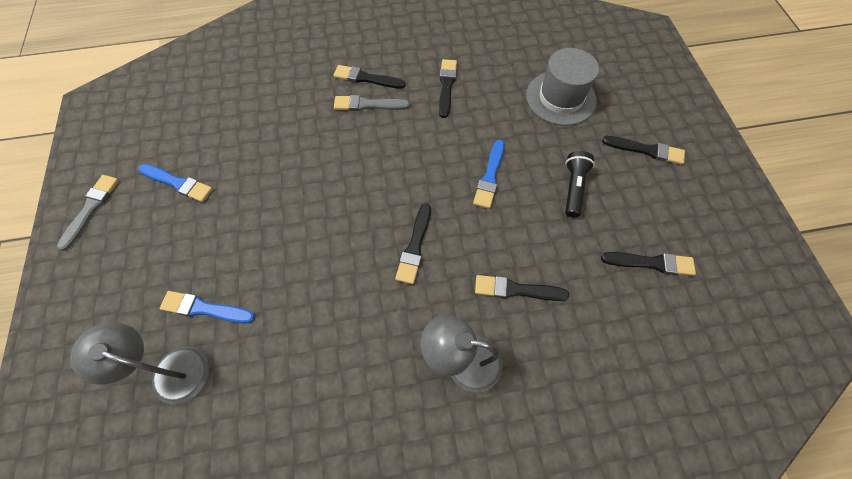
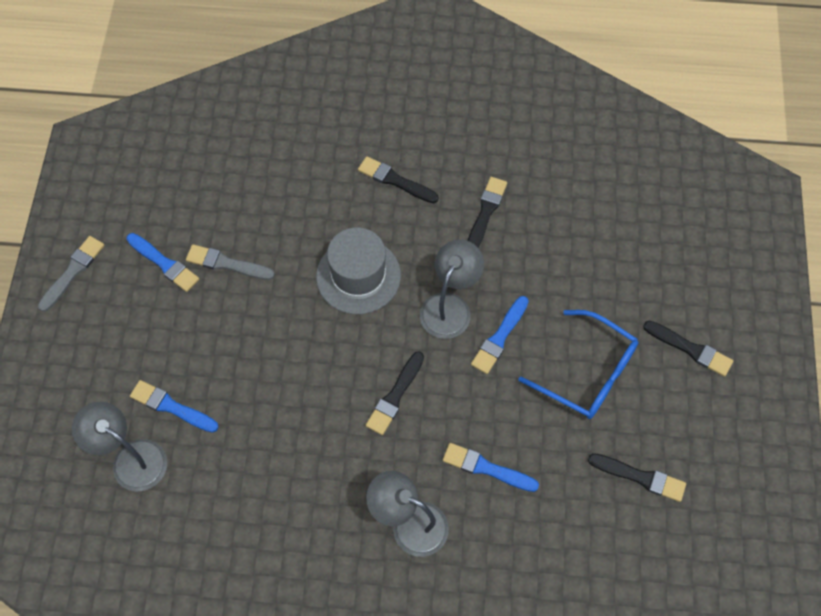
camera: 15 degrees right, 0 degrees up
grey brush [334,95,410,111] -> grey brush moved to [186,244,275,280]
black brush [475,275,569,301] -> blue brush [443,443,539,492]
grey hat [526,48,599,126] -> grey hat moved to [316,228,401,314]
black flashlight [565,151,595,217] -> blue glasses [518,310,639,419]
none -> grey lamp [420,240,484,339]

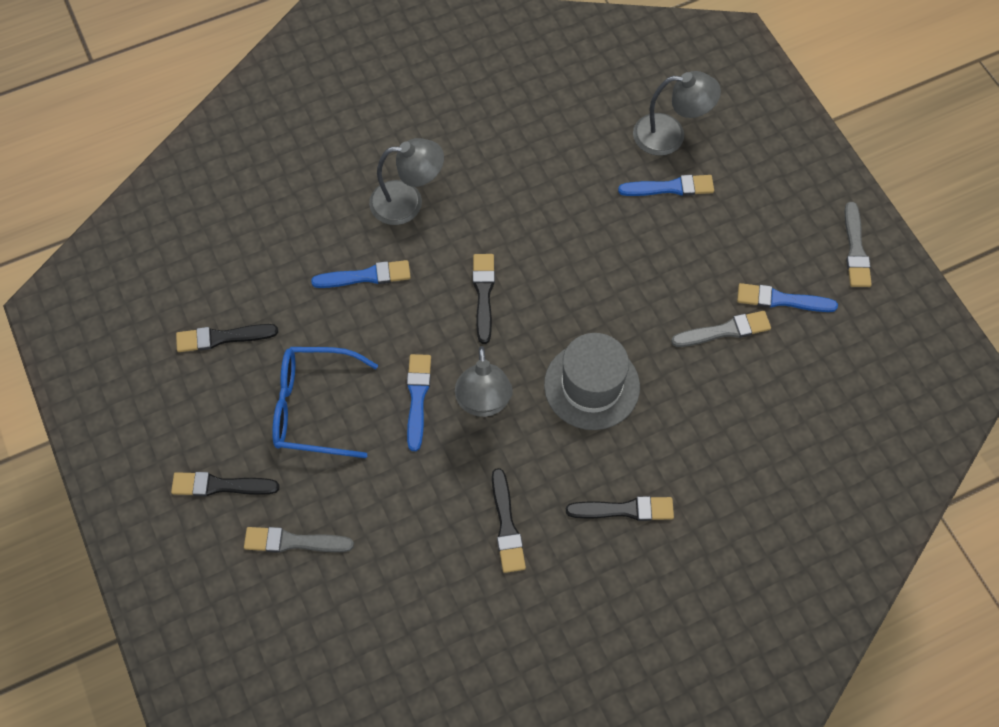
camera: 150 degrees right, 0 degrees up
none -> grey brush [244,527,354,553]

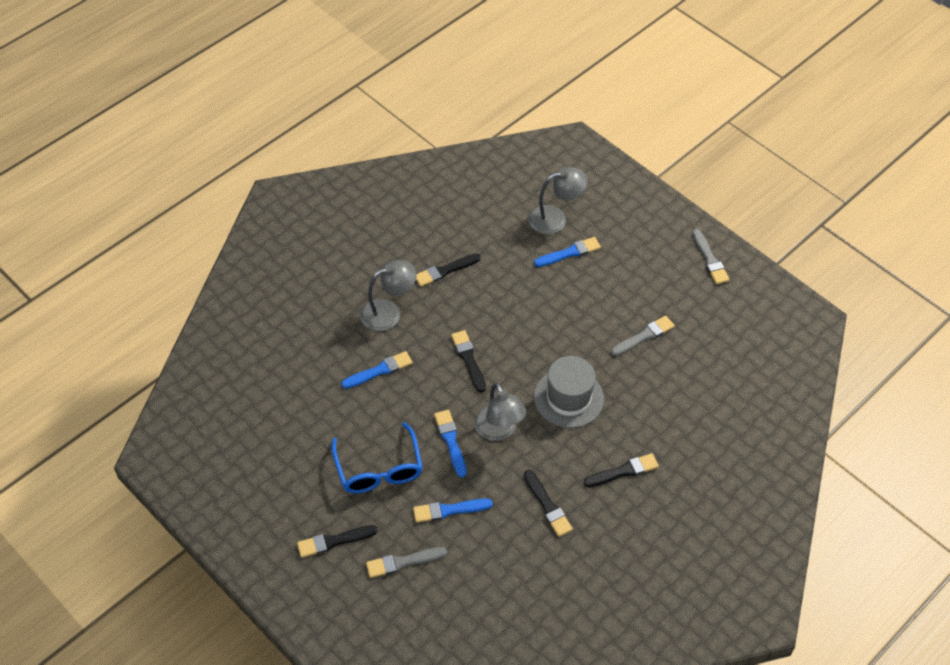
camera: 20 degrees left, 10 degrees down
black brush [176,324,278,352] -> black brush moved to [416,253,481,287]
blue glasses [272,347,378,458] -> blue glasses turned 90 degrees counterclockwise [331,422,423,493]
blue brush [737,283,838,312] -> blue brush moved to [413,498,493,522]

